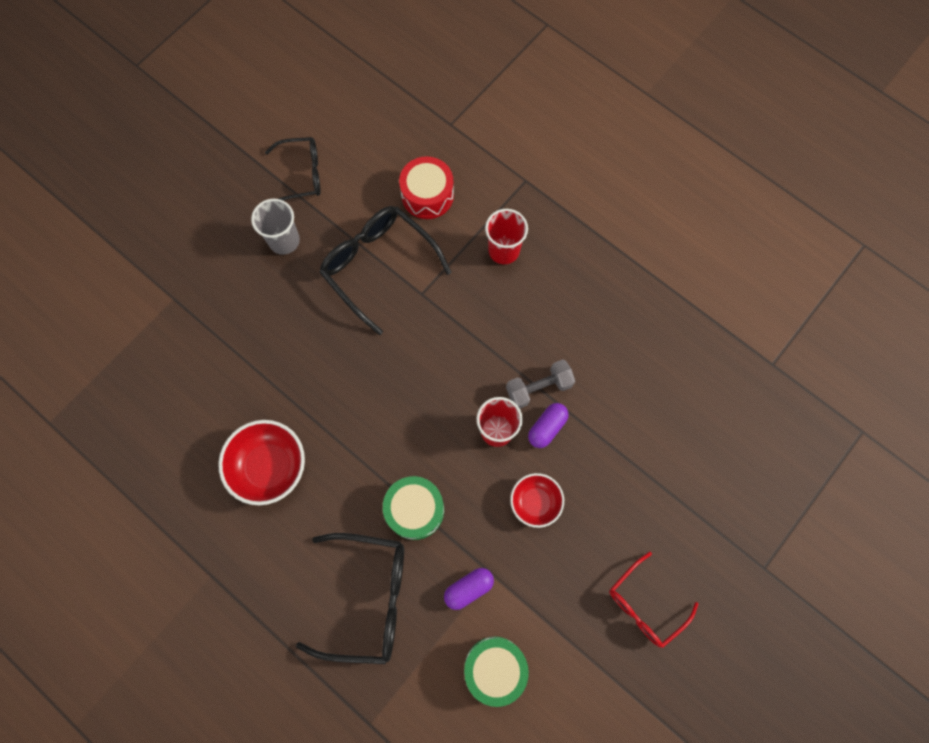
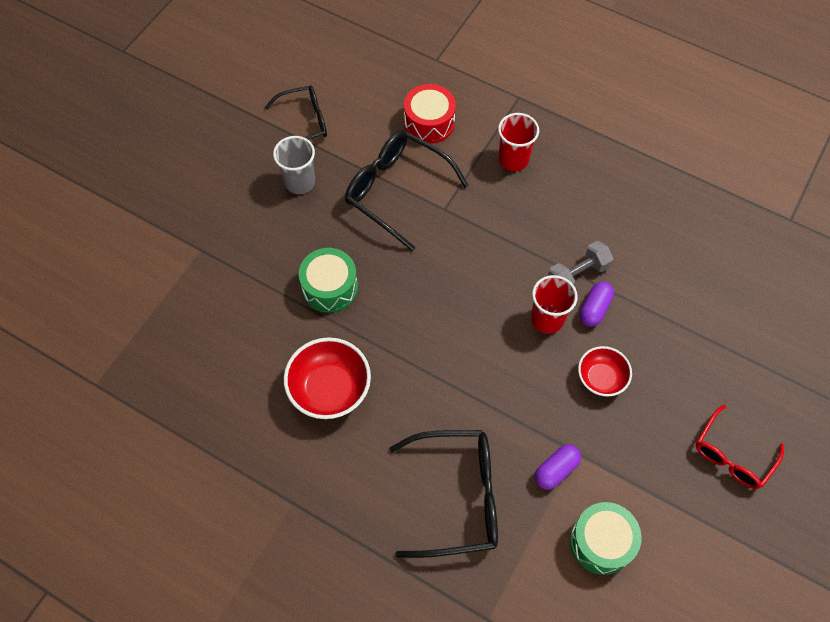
camera: 10 degrees left, 10 degrees down
green drum [383,476,444,540] -> green drum moved to [299,248,358,313]

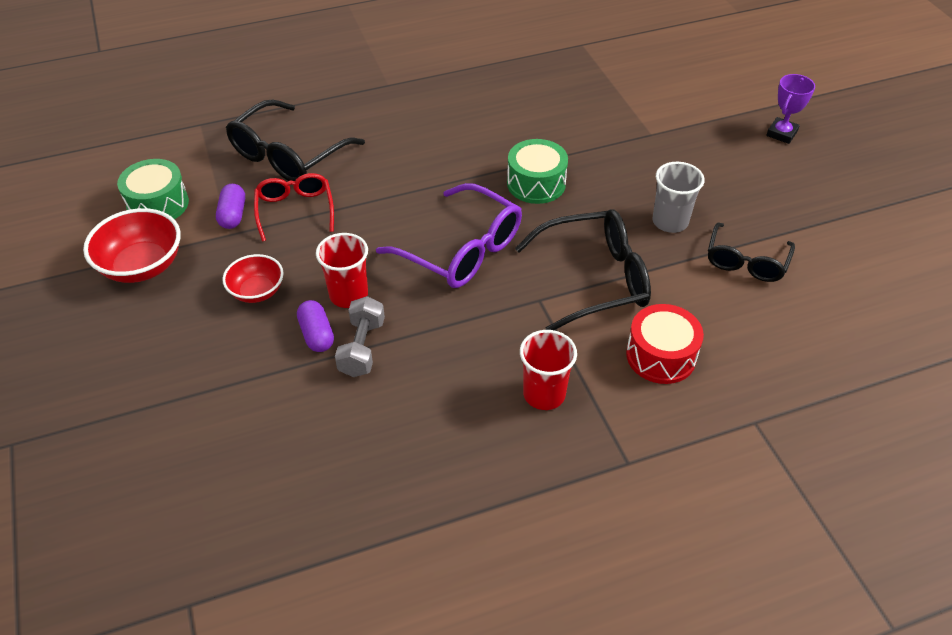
camera: 130 degrees right, 15 degrees down
red bowl [284,337,371,419] -> red bowl moved to [83,208,181,283]
red glasses [696,404,784,489] -> red glasses moved to [254,173,334,242]
none -> purple glasses [376,183,522,288]
none -> purple trophy [766,74,815,144]

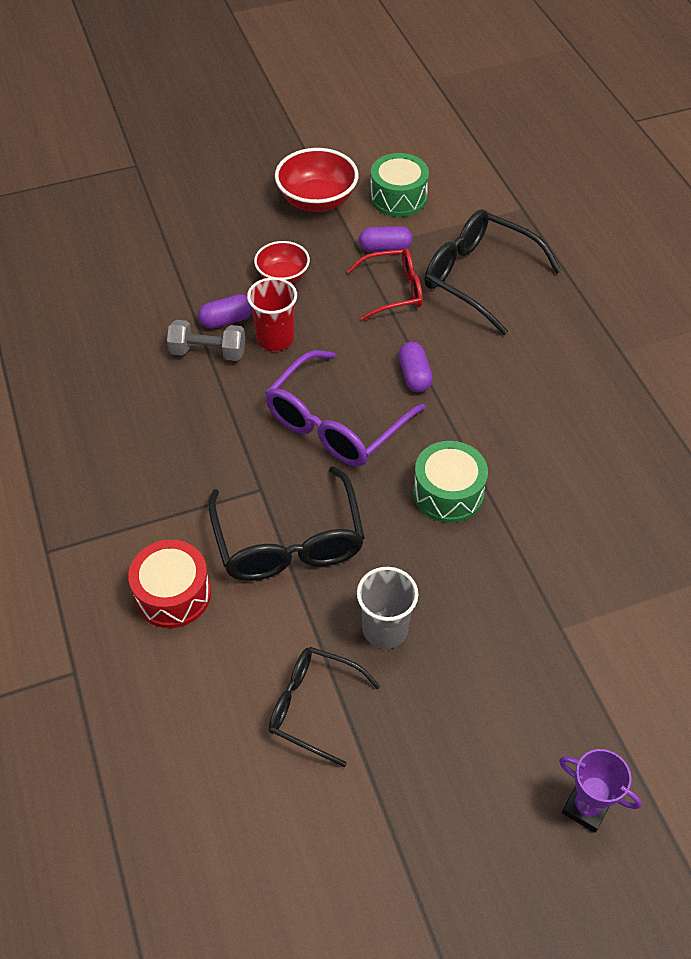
camera: 90 degrees right, 5 degrees up
red cup [520,330,577,410] -> none
none -> purple capsule [398,342,433,392]

